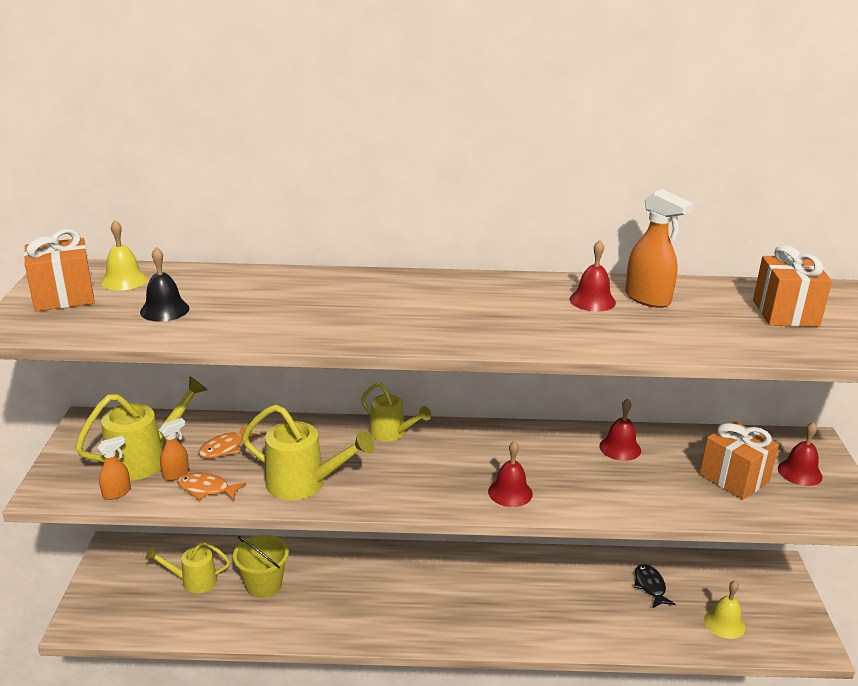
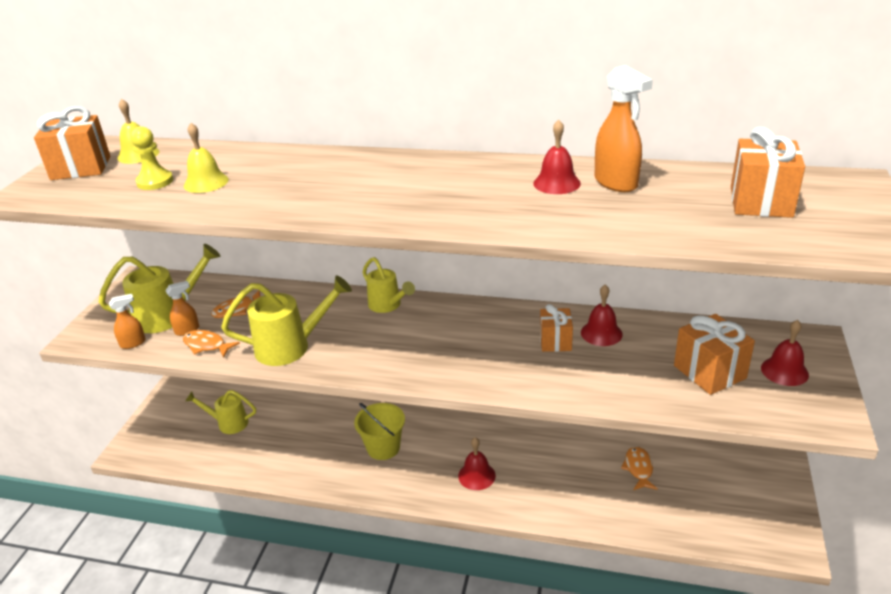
camera: 15 degrees right, 5 degrees up
black bell [140,247,189,322] -> yellow pawn [131,126,173,190]
yellow bucket [233,535,289,598] -> yellow bucket moved to [354,403,405,460]
yellow watering can [242,404,374,500] -> yellow watering can turned 45 degrees counterclockwise [221,275,352,366]
red bell [488,440,533,507] -> red bell moved to [458,437,496,490]
black fish [634,564,676,608] -> orange fish [621,446,658,490]
yellow bell [704,580,746,639] -> yellow bell moved to [184,123,229,193]
none -> orange gift [540,304,573,352]

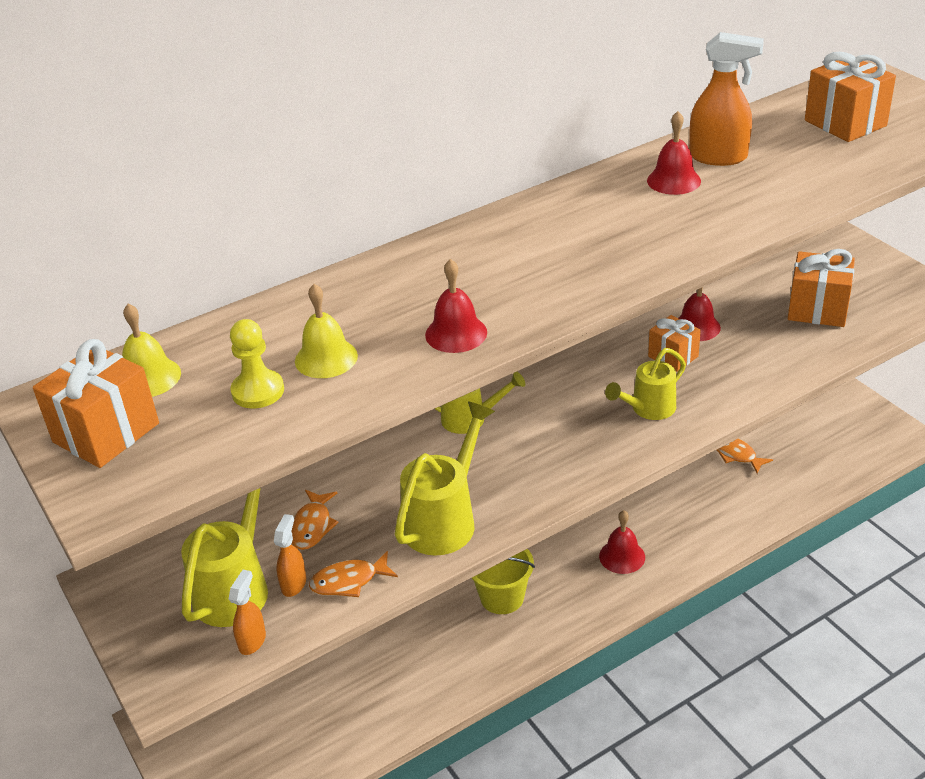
camera: 45 degrees left, 5 degrees up
yellow watering can [185,390,256,434] -> yellow watering can moved to [605,348,686,420]
red bell [761,320,809,386] -> red bell moved to [425,259,487,353]

